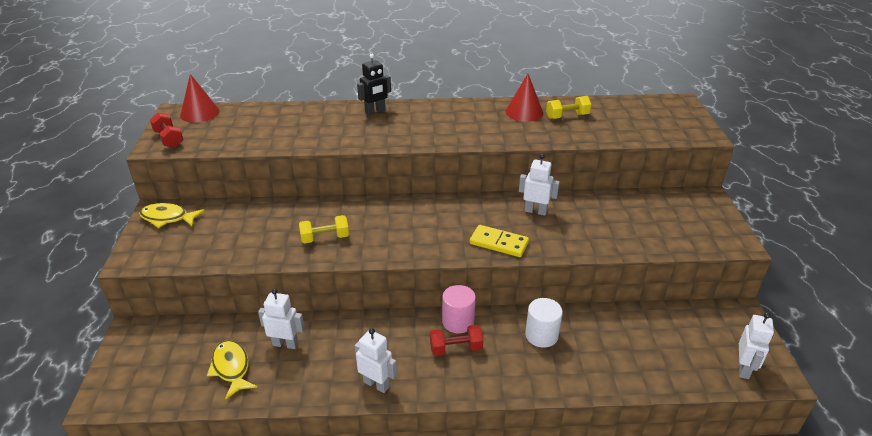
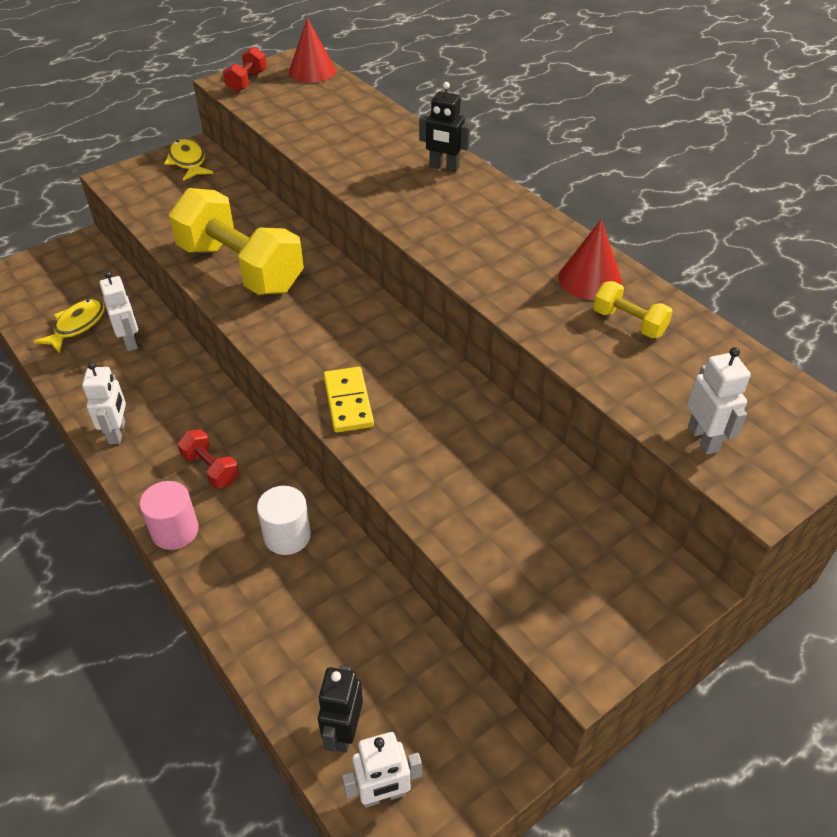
camera: 55 degrees right, 10 degrees up
yellow dumbbell [299,215,349,243] -> yellow dumbbell [169,188,304,295], size x2.27
pink cylinder [442,285,476,333] -> pink cylinder moved to [140,481,199,550]
white robot [519,154,560,216] -> white robot moved to [687,347,751,454]
none -> black robot [318,665,363,753]

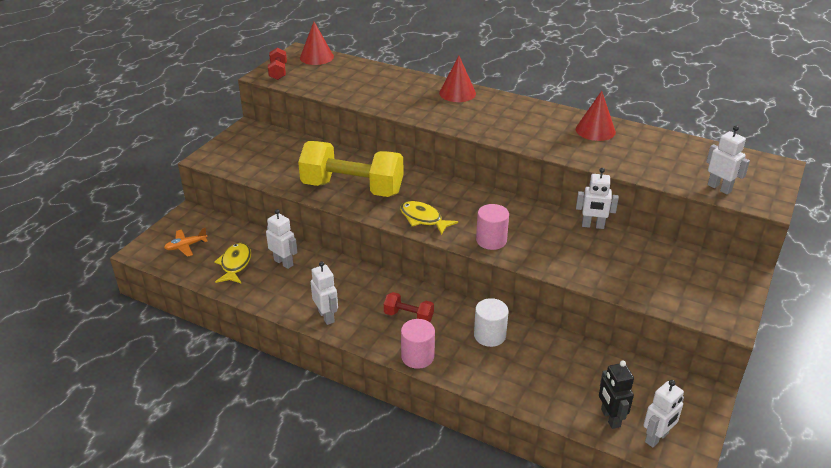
camera: 25 degrees left, 10 degrees down
yellow fish [164,139,214,181] -> yellow fish moved to [400,201,458,235]
yellow domino [323,367,374,433] -> pink cylinder [476,204,509,250]
black robot [419,82,471,172] -> red cone [439,56,476,102]
yellow dumbbell [593,281,673,338] -> none
none -> orange plane [164,228,208,257]
none -> white robot [576,168,619,229]

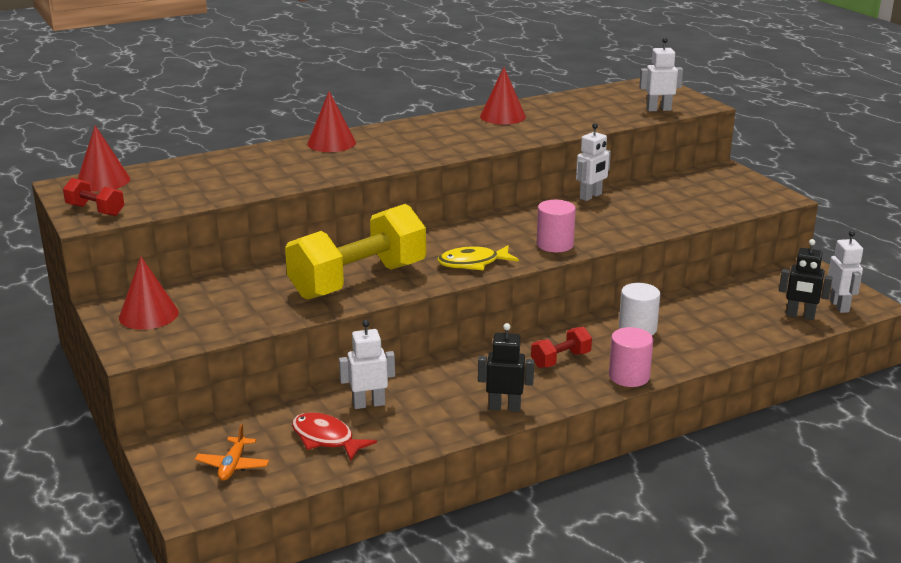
camera: 55 degrees left, 10 degrees down
yellow fish [214,243,251,284] -> red fish [292,412,377,461]
white robot [311,261,338,325] -> black robot [478,323,534,412]
none -> red cone [119,257,179,330]

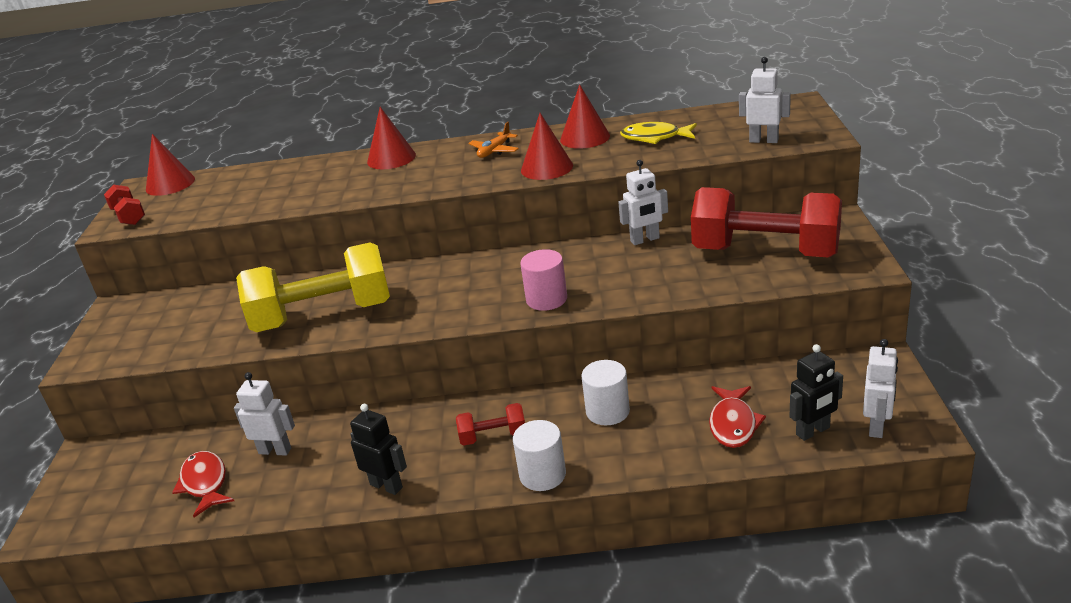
camera: 30 degrees right, 5 degrees up
red cone [119,257,179,330] -> red cone moved to [521,113,573,180]
orange plane [195,424,269,481] -> orange plane moved to [468,122,519,158]
yellow fish [438,245,519,271] -> yellow fish moved to [620,122,697,144]
pink cylinder [609,327,653,387] -> white cylinder [513,420,566,491]
black robot [779,239,833,320] -> black robot turned 75 degrees counterclockwise [790,344,843,441]
none -> red dumbbell [691,187,842,257]
none -> red fish [709,386,766,448]

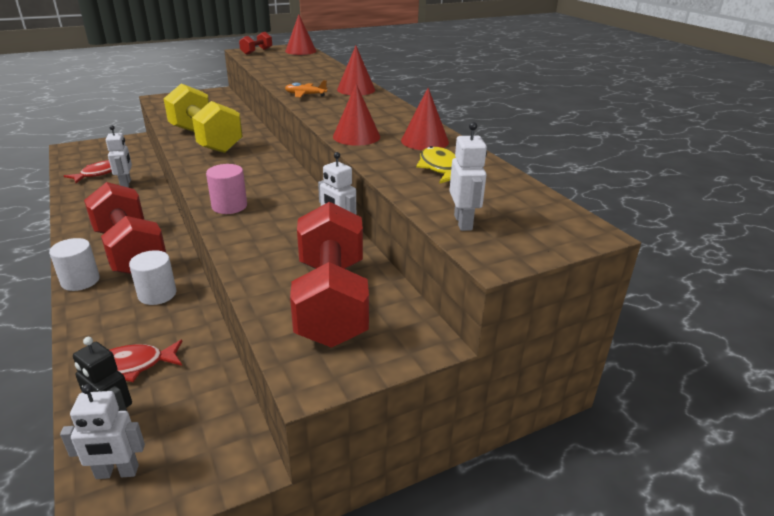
camera: 60 degrees right, 0 degrees up
black robot [350,404,407,495] -> none
red dumbbell [456,403,525,445] -> red dumbbell [84,182,166,274], size x2.27
orange plane [468,122,519,158] -> orange plane moved to [285,80,327,97]

